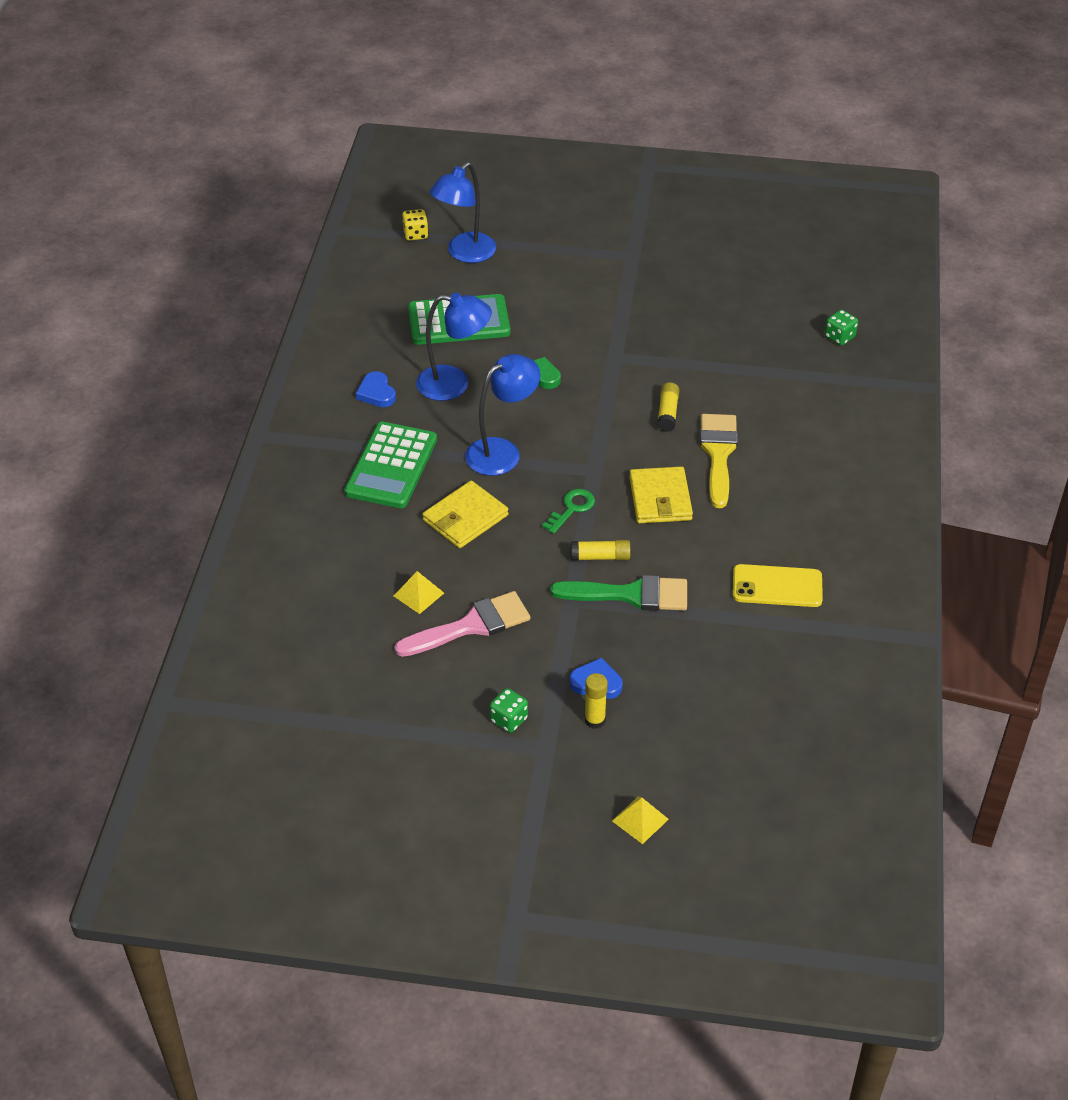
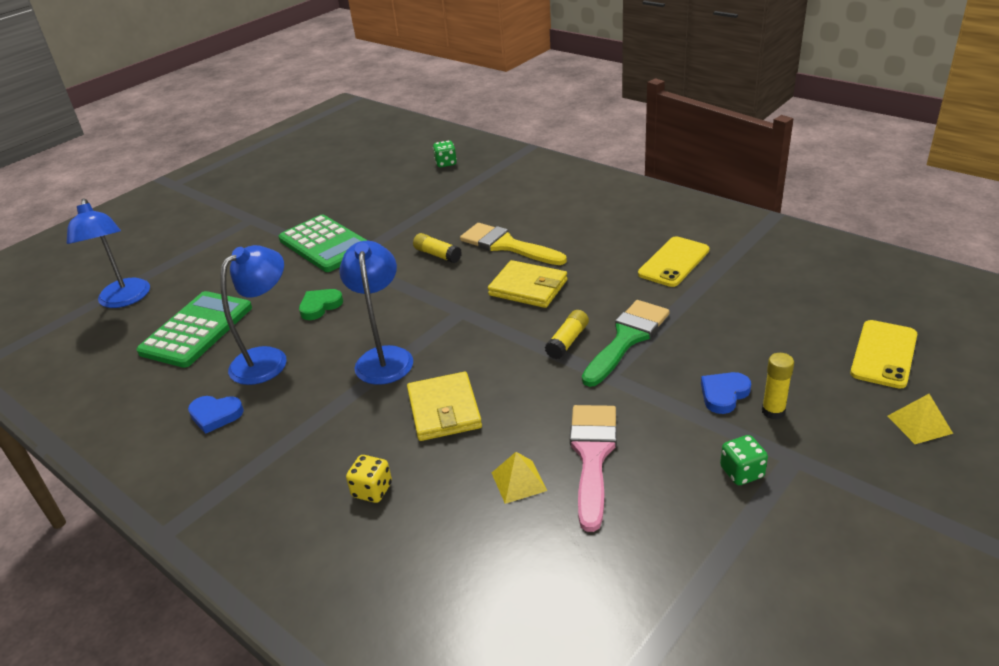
camera: 55 degrees left, 10 degrees down
green calculator [344,422,437,508] -> green calculator moved to [279,215,368,272]
yellow dice [402,209,429,241] -> yellow dice moved to [346,455,392,503]
green key [542,489,595,534] -> none
none -> yellow phone [850,320,917,389]

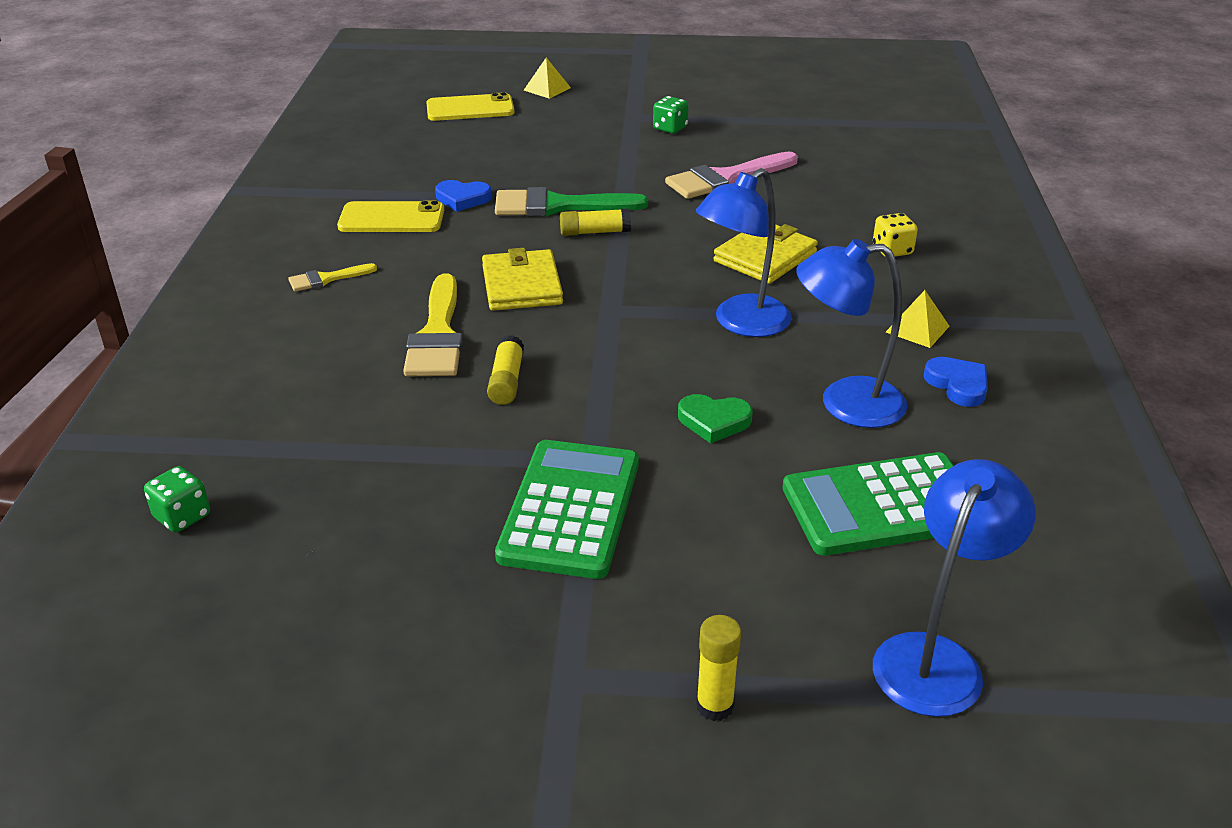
camera: 130 degrees left, 0 degrees up
yellow pyramid [492,452,547,504] -> yellow pyramid moved to [886,290,949,348]
blue heart [701,372,751,414] -> blue heart moved to [435,180,492,212]
yellow glue stick [762,353,794,420] -> yellow glue stick moved to [696,615,741,721]
none -> yellow brush [288,263,377,292]

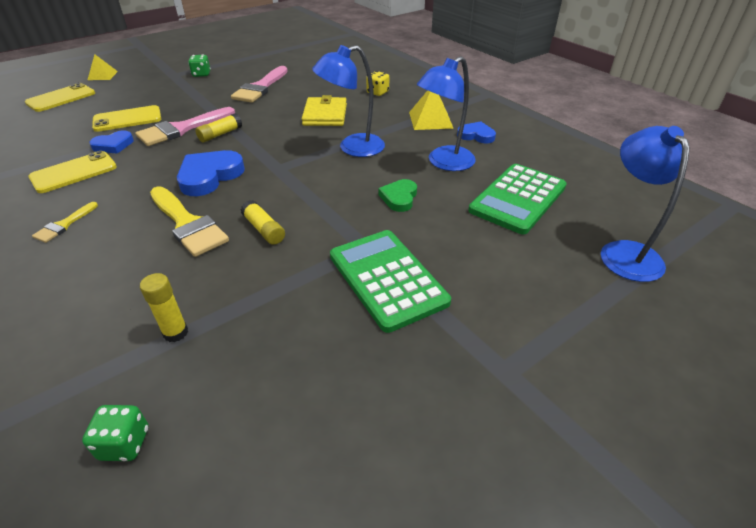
camera: 40 degrees left, 5 degrees up
yellow wallet [482,248,563,311] -> blue heart [177,150,245,196]
green brush [495,187,648,217] -> pink brush [136,107,235,146]
green heart [678,394,753,444] -> green heart turned 135 degrees clockwise [378,179,417,212]
blue lamp [696,168,791,337] -> blue lamp turned 60 degrees clockwise [312,45,385,157]
yellow glue stick [696,615,741,721] -> yellow glue stick moved to [140,273,188,342]
yellow pyramid [886,290,949,348] -> yellow pyramid [409,90,454,130], size x1.51
none -> yellow phone [92,105,161,132]

